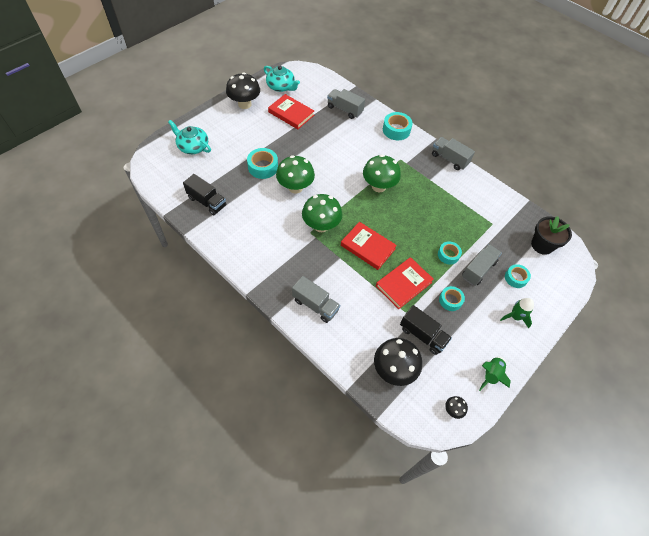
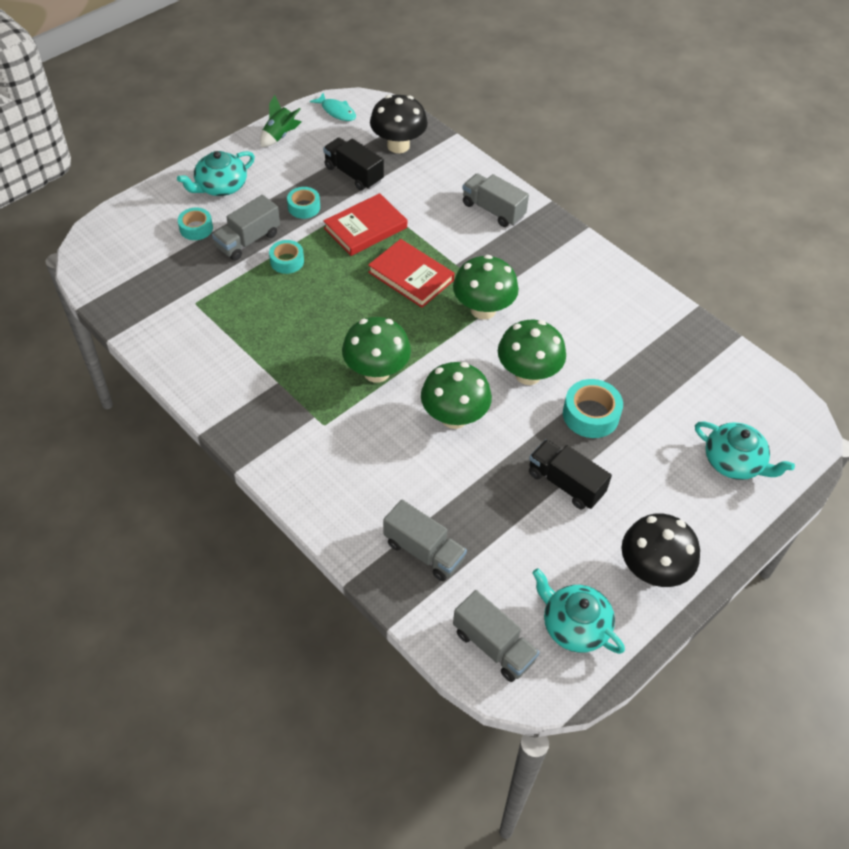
camera: 175 degrees left, 5 degrees down
black truck [183,174,227,215] -> black truck moved to [529,439,612,509]
red book [268,94,314,129] -> none
turquoise tape [383,112,413,140] -> none
grey truck [432,137,475,170] -> grey truck moved to [453,590,539,682]
black mushroom [445,396,468,419] -> turquoise fish [310,93,356,121]
green rocket [500,298,534,328] -> turquoise teapot [177,151,255,196]
black flower pot [531,216,572,255] -> none
none -> green mushroom [421,362,492,429]

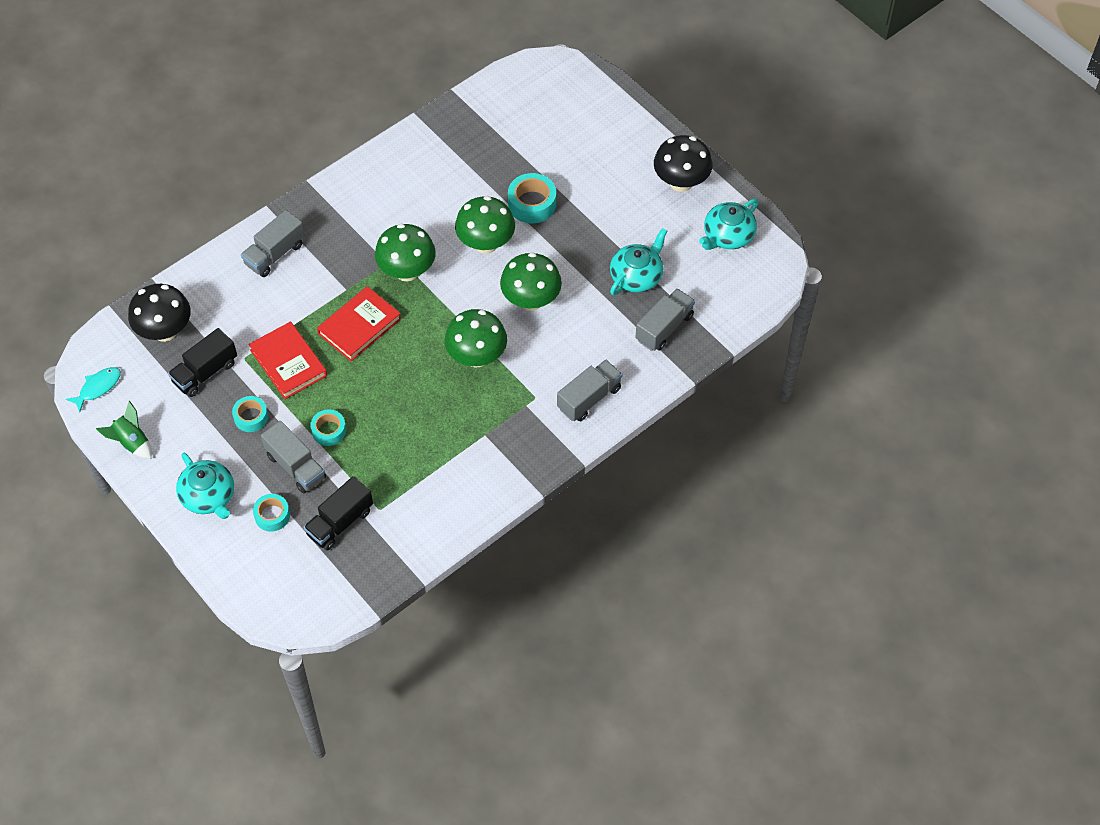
camera: 85 degrees left, 5 degrees up
grey truck [453,590,539,682] -> grey truck moved to [557,360,622,422]
black truck [529,439,612,509] -> black truck moved to [304,476,373,550]
turquoise teapot [695,422,795,480] -> turquoise teapot moved to [610,228,667,295]

